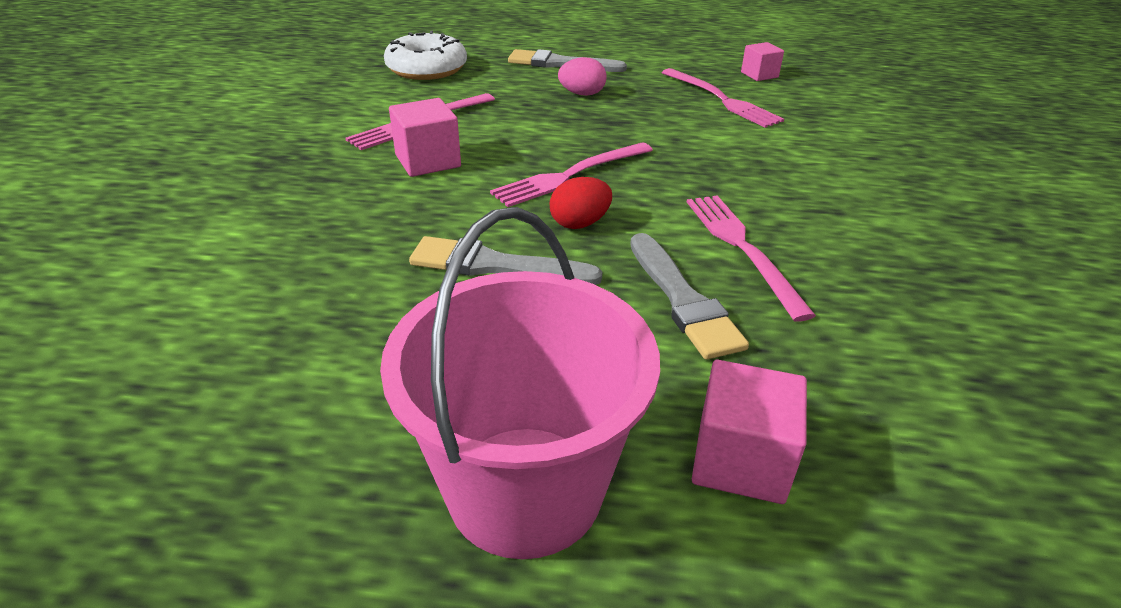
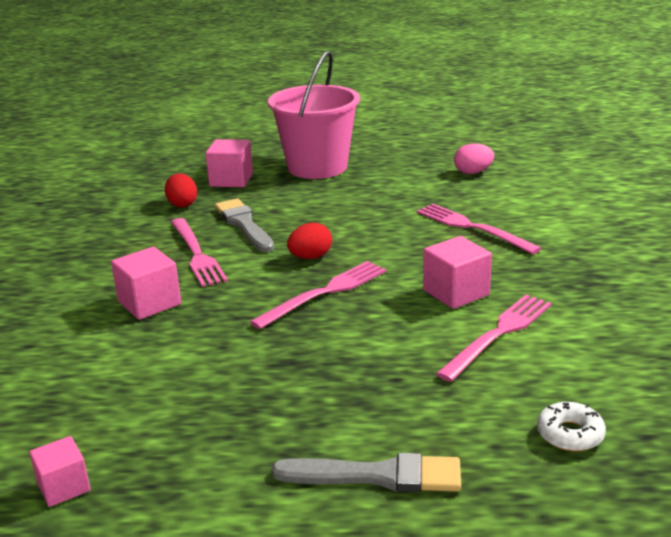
camera: 175 degrees right, 10 degrees down
white donut [384,31,467,80] -> white donut [537,402,606,451], size x0.55
grey brush [409,236,602,285] -> none
pink egg [558,57,606,96] -> pink egg moved to [454,143,494,174]
pink fork [662,68,784,128] -> pink fork moved to [417,204,542,254]
none -> pink cube [111,247,181,320]
none -> red egg [165,173,197,208]

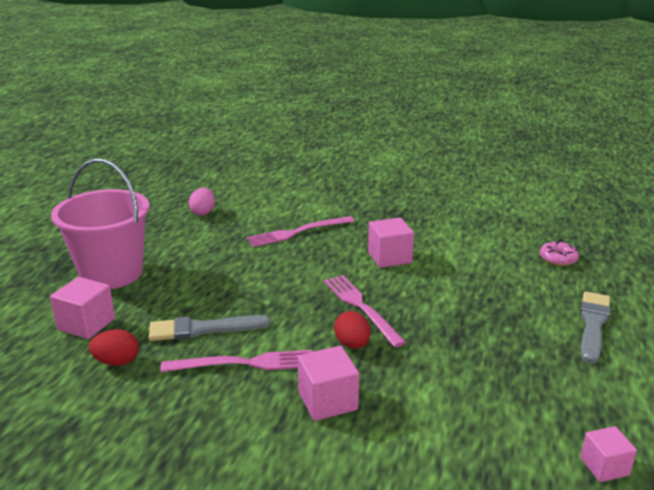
camera: 75 degrees left, 0 degrees up
red egg [287,223,332,259] -> red egg moved to [334,311,370,349]
pink fork [436,294,552,382] -> none
white donut [537,402,606,451] -> pink donut [540,241,579,266]

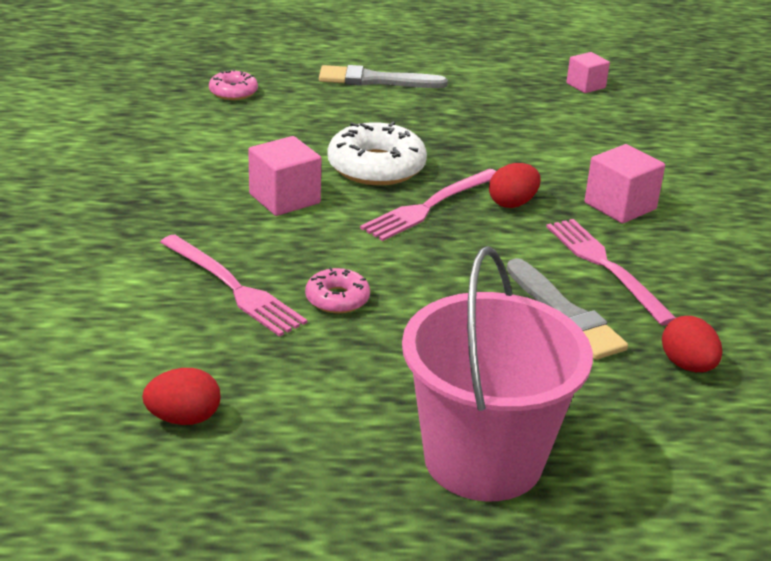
camera: 110 degrees left, 5 degrees up
pink cube [50,277,115,339] -> none
pink egg [189,188,215,215] -> red egg [142,368,221,425]
none -> pink donut [305,267,370,314]
none -> white donut [328,121,427,185]

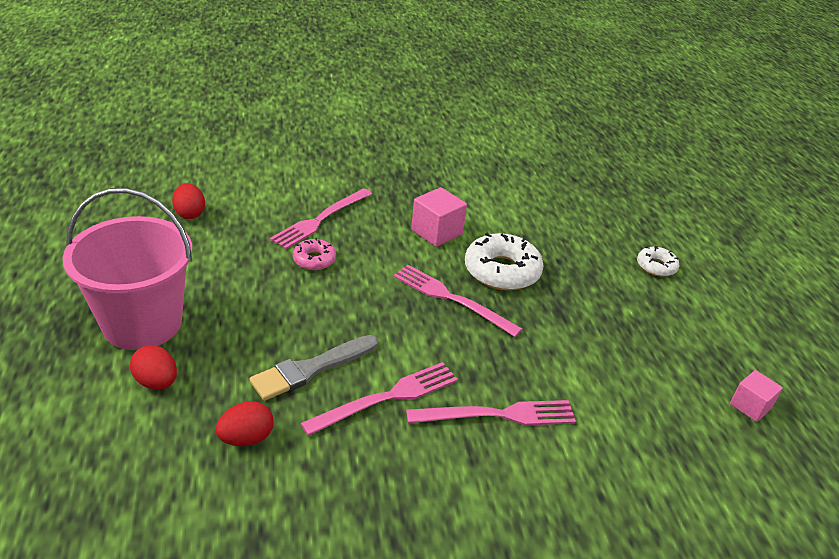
camera: 80 degrees right, 5 degrees up
pink donut [209,69,258,100] -> none
grey brush [319,65,448,88] -> white donut [637,246,679,277]
red egg [489,163,541,208] -> red egg moved to [130,345,177,390]
pink cube [584,144,665,223] -> pink fork [406,400,576,426]

